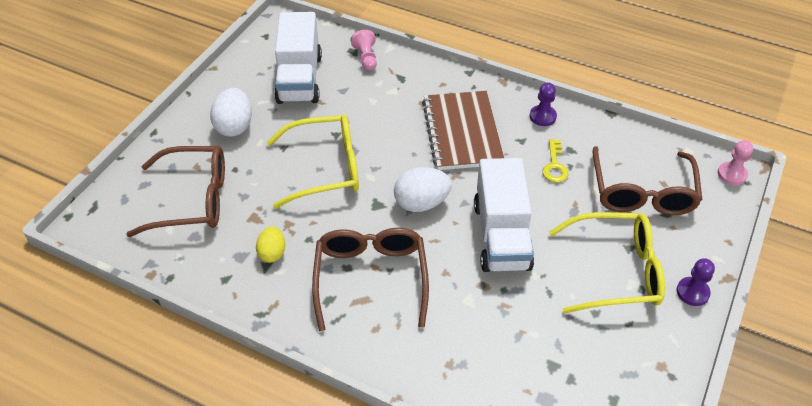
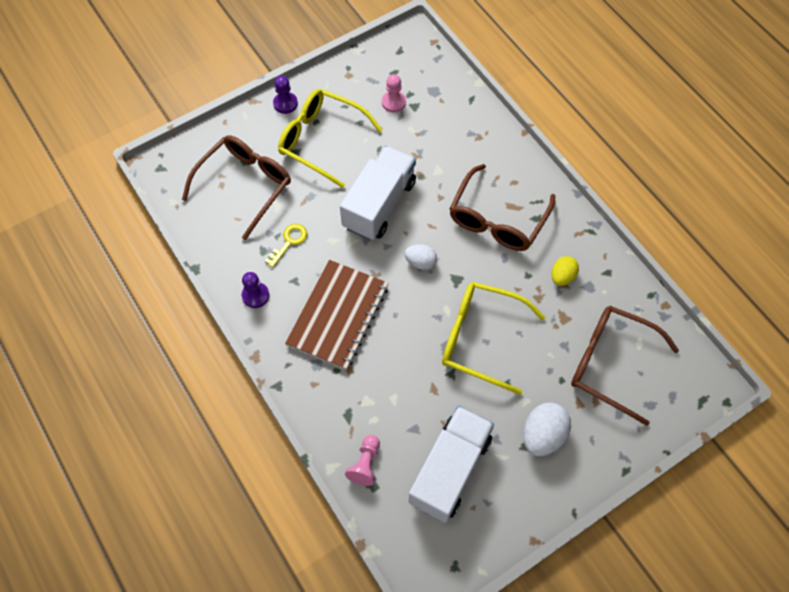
camera: 150 degrees left, 15 degrees up
white egg [394,167,452,212] -> white egg [404,244,437,270], size x0.63
pink pawn [718,140,753,185] -> pink pawn moved to [382,74,406,112]

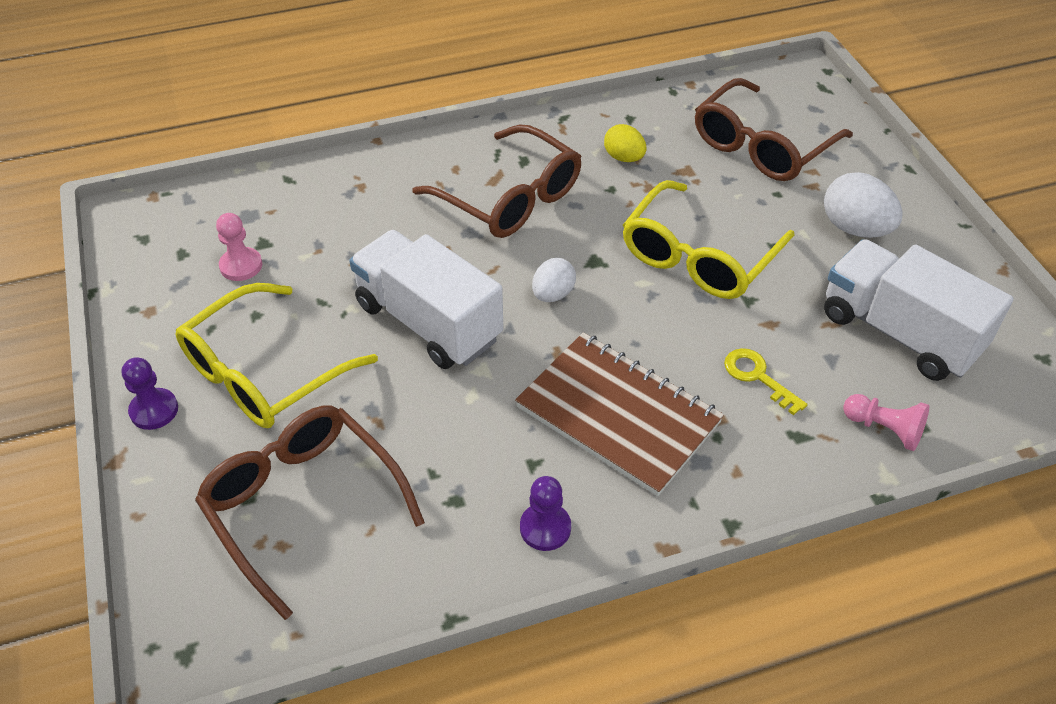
camera: 75 degrees left, 15 degrees down
yellow key [265,224,307,268] -> yellow key moved to [724,348,808,415]

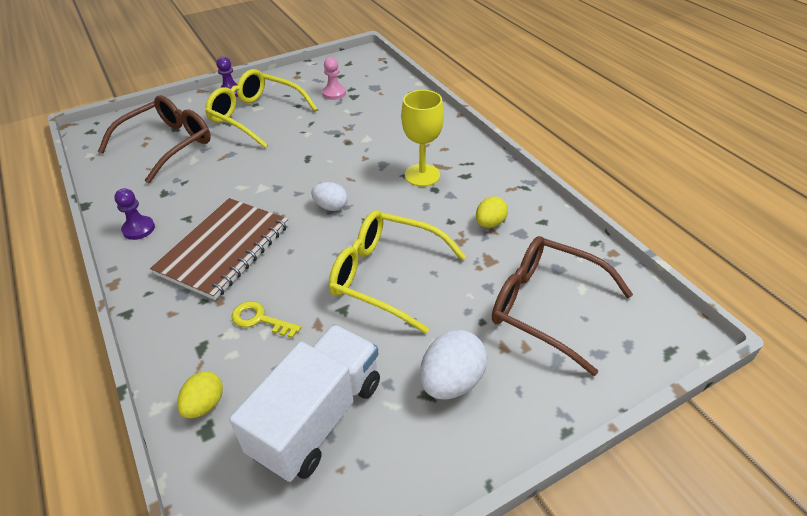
camera: 80 degrees right, 5 degrees down
white truck [349,230,503,369] -> none
brown glasses [413,125,581,238] -> yellow goblet [401,90,444,187]
yellow key [724,348,808,415] -> yellow key turned 105 degrees counterclockwise [232,301,301,338]
pink pawn [843,394,929,451] -> yellow egg [177,371,223,418]

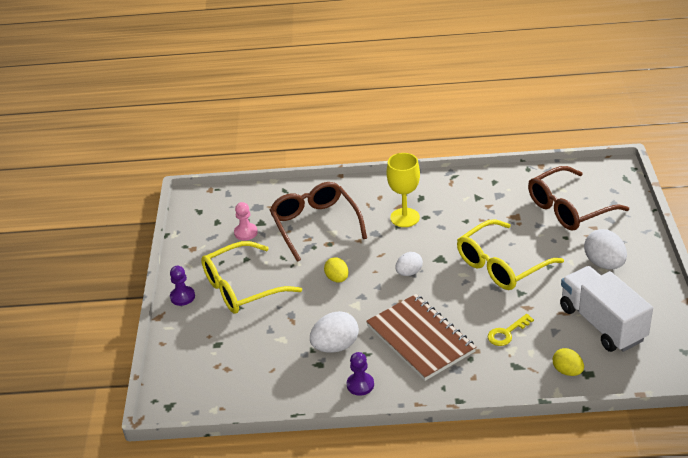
camera: 60 degrees left, 5 degrees down
brown glasses [98,95,211,184] -> brown glasses moved to [270,182,367,262]
yellow egg [476,196,508,228] -> yellow egg moved to [324,257,349,282]
none -> white egg [310,311,359,353]

